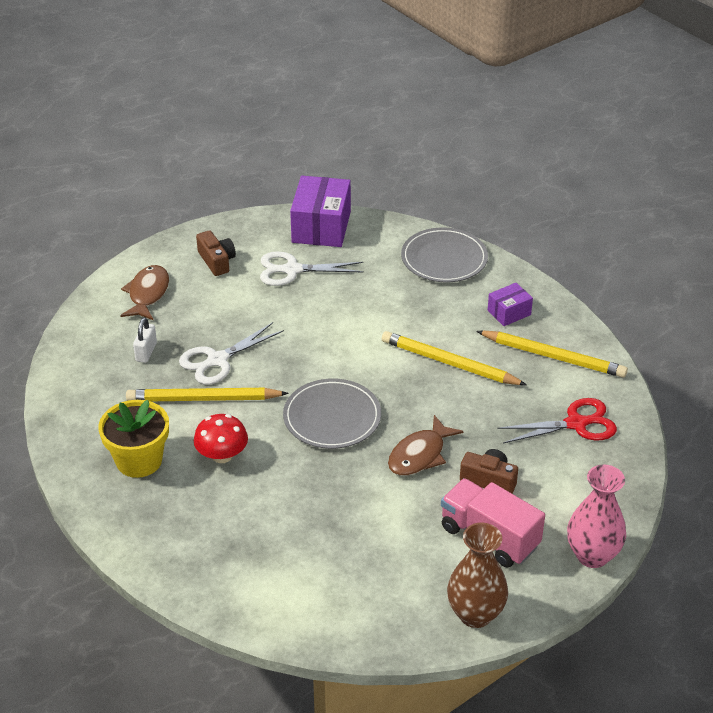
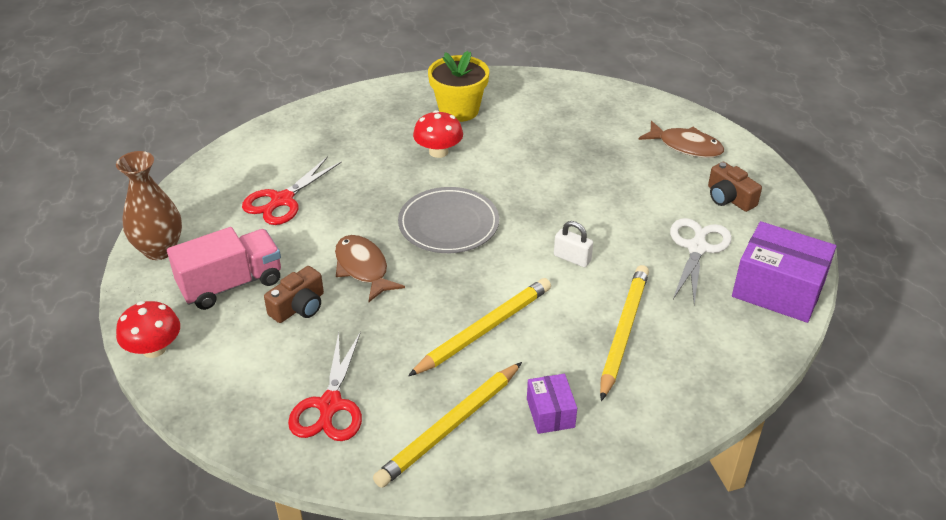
camera: 110 degrees right, 0 degrees up
yellow pencil [126,388,289,401] -> yellow pencil moved to [600,265,649,401]
white padlock [133,318,157,363] -> white padlock moved to [554,221,593,267]
white scissors [179,322,284,385] -> none
brown camera [196,230,236,276] -> brown camera turned 60 degrees clockwise [708,162,762,212]
grey plate [401,228,488,282] -> none
pink vase [567,465,626,568] -> red mushroom [116,301,180,358]
none -> red scissors [242,156,342,225]

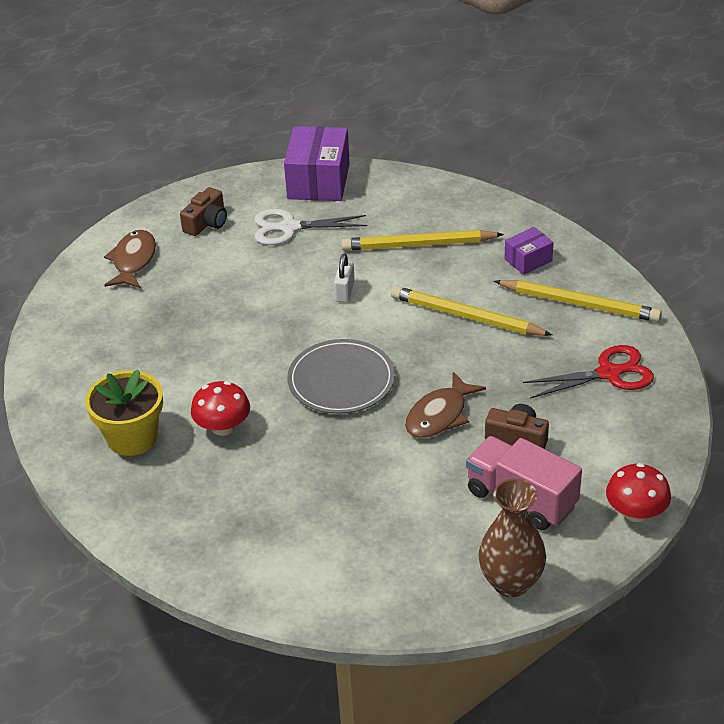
camera: 110 degrees left, 0 degrees up
red scissors [242,156,342,225] -> none

